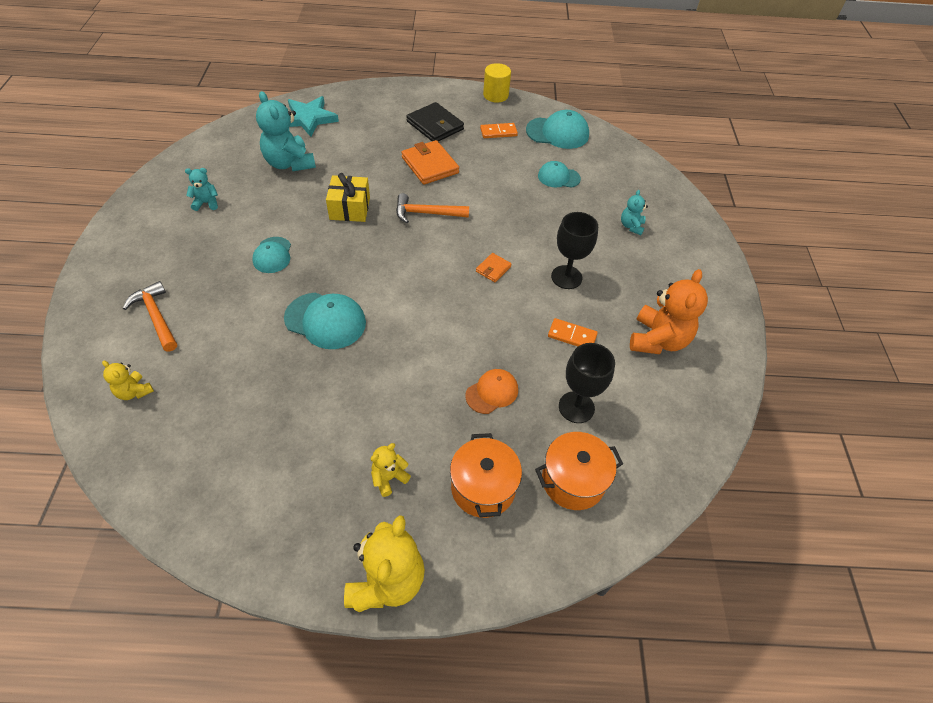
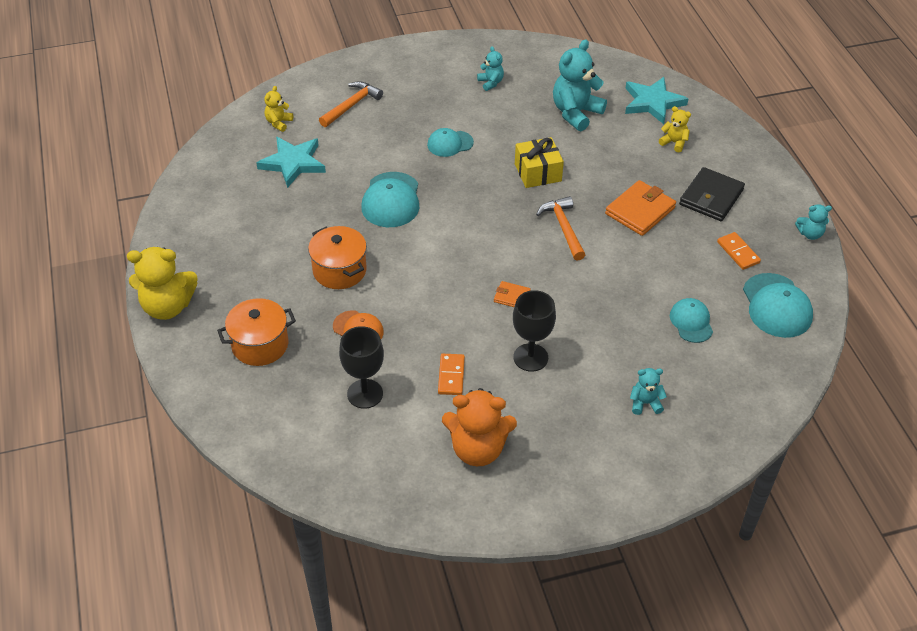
camera: 75 degrees right, 5 degrees down
yellow teddy bear [371,443,411,497] -> yellow teddy bear moved to [659,106,691,152]
yellow cylinder [483,63,511,103] -> turquoise teddy bear [795,204,832,240]
orange pot [535,432,623,510] -> orange pot moved to [308,226,367,289]
none -> turquoise star [256,137,326,188]

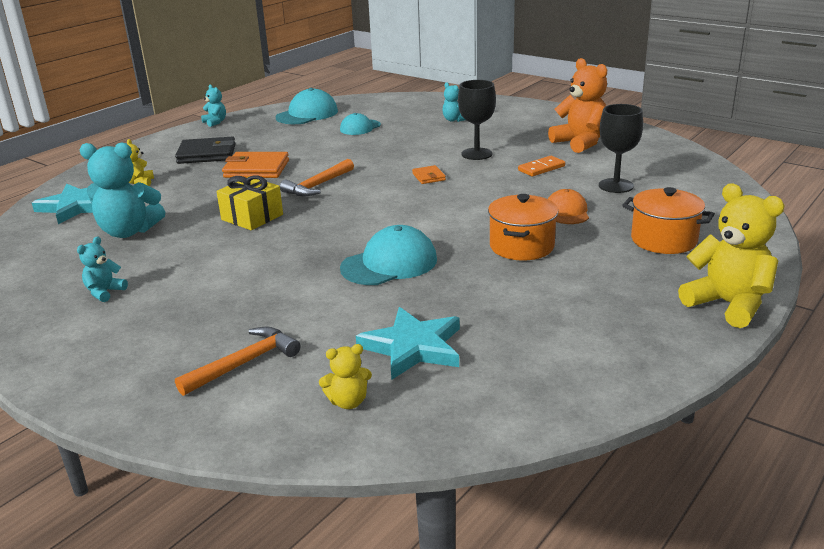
camera: 125 degrees left, 20 degrees down
orange hammer [319,81,383,127] -> orange hammer turned 135 degrees clockwise [175,327,300,396]
turquoise cap [427,128,474,157] -> none
orange domino [717,232,761,270] -> none

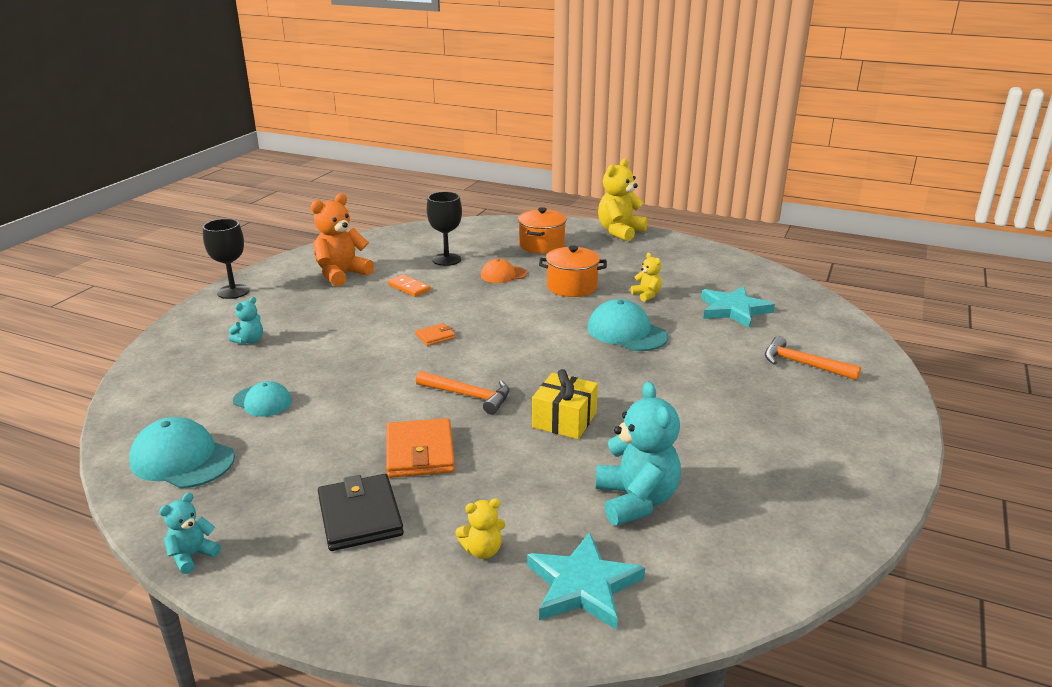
camera: 105 degrees left, 0 degrees up
turquoise teddy bear [77,236,128,302] -> none
yellow teddy bear [319,344,372,409] -> yellow teddy bear moved to [631,253,662,302]
black goblet [458,80,496,160] -> black goblet moved to [203,219,250,299]

